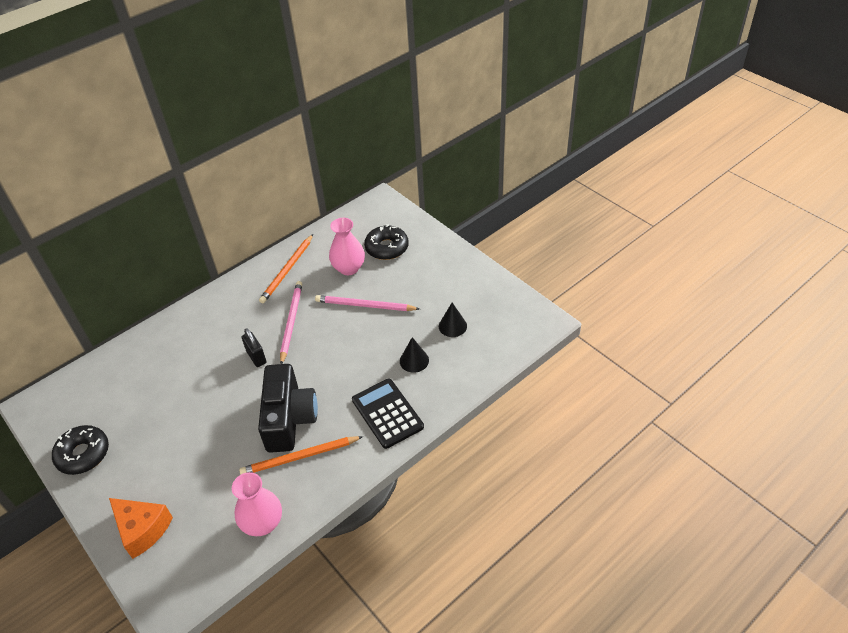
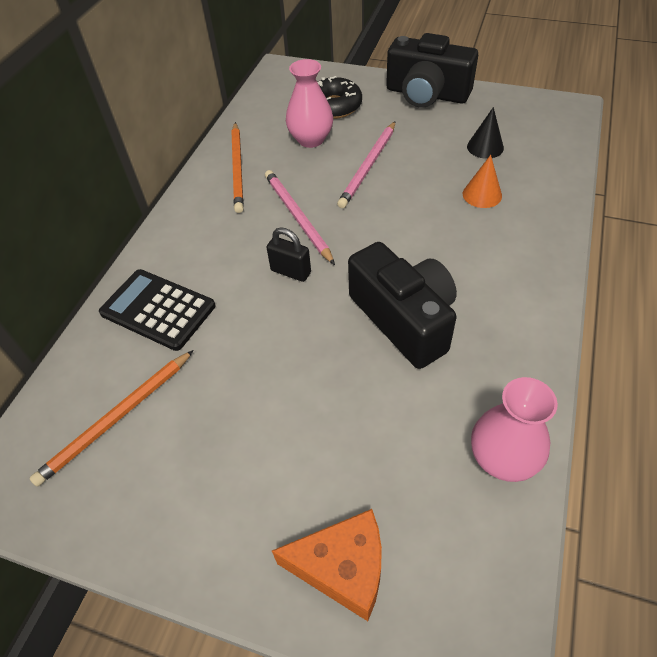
camera: 30 degrees left, 5 degrees up
black donut [52,425,109,475] -> none
orange pencil [239,436,363,474] -> orange pencil moved to [30,350,194,487]
pink pencil [315,295,419,311] -> pink pencil turned 45 degrees counterclockwise [337,122,395,208]
black calculator [352,379,424,449] -> black calculator moved to [99,269,215,351]
black cone [400,337,429,373] -> orange cone [463,155,502,208]
none -> black camera [386,33,478,108]

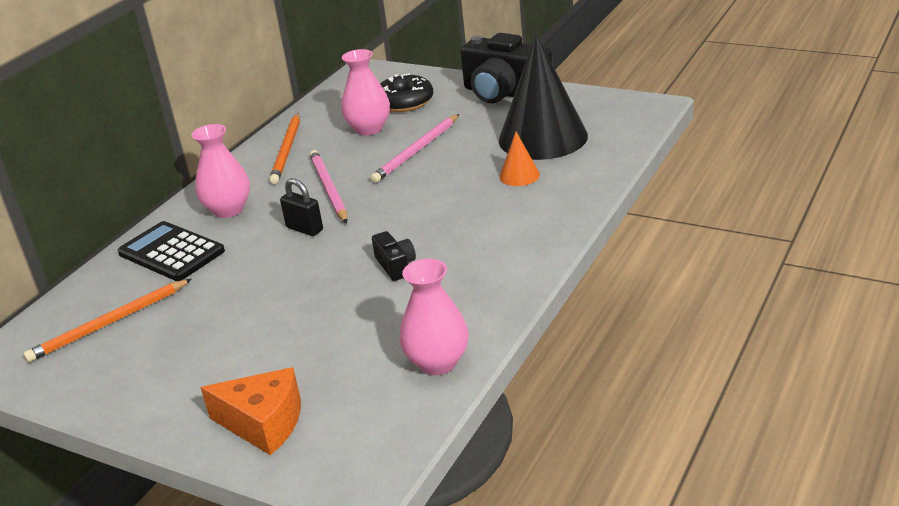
camera: 10 degrees right, 20 degrees down
black camera [348,242,457,369] -> black camera [372,231,416,281], size x0.46
black cone [467,107,504,159] -> black cone [499,34,588,160], size x2.33
none -> pink vase [191,124,250,218]

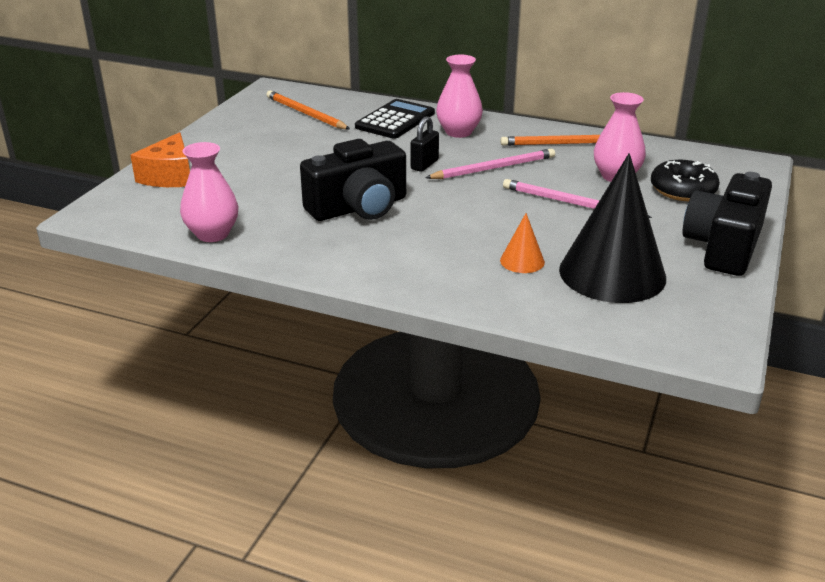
camera: 80 degrees right, 0 degrees up
black camera [372,231,416,281] -> black camera [300,139,406,221], size x2.20

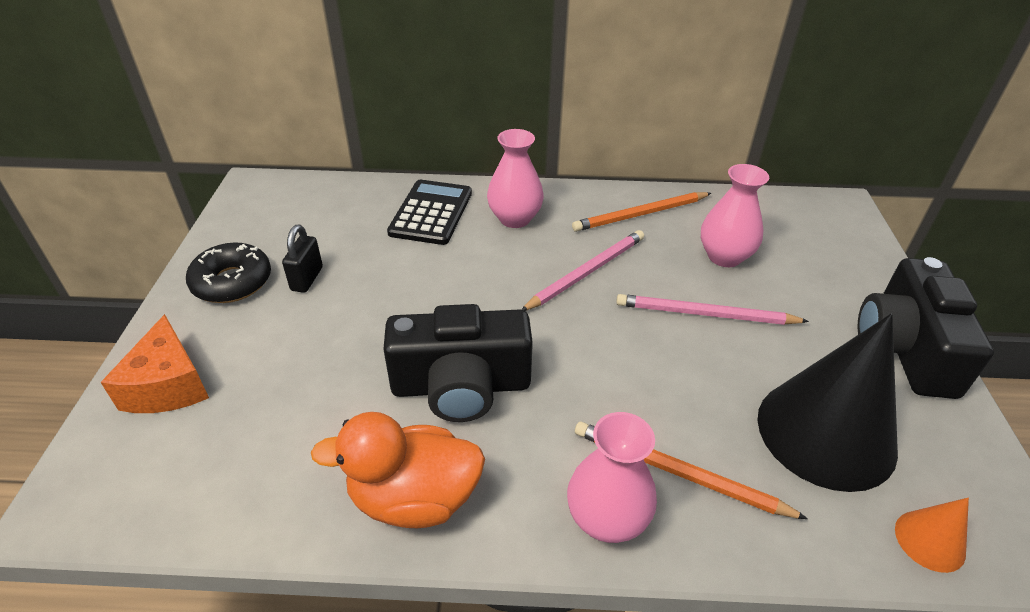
camera: 20 degrees left, 10 degrees up
pink vase [180,142,239,242] -> pink vase moved to [567,412,657,543]
orange pencil [266,90,350,129] -> orange pencil moved to [575,422,808,519]
black camera [300,139,406,221] -> black camera turned 45 degrees clockwise [383,304,533,422]
black padlock [411,116,439,172] -> black padlock moved to [282,225,323,293]
orange cone [500,213,545,273] -> orange cone moved to [895,498,969,573]
black donut [651,160,720,201] -> black donut moved to [186,242,271,303]
none -> orange duck [311,412,485,528]

